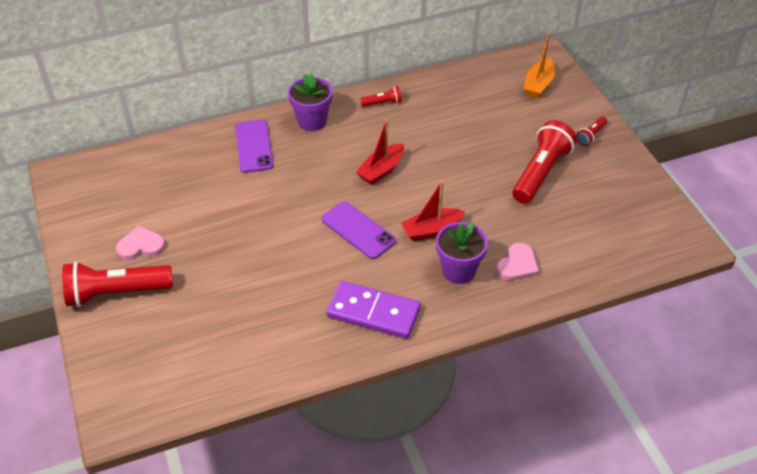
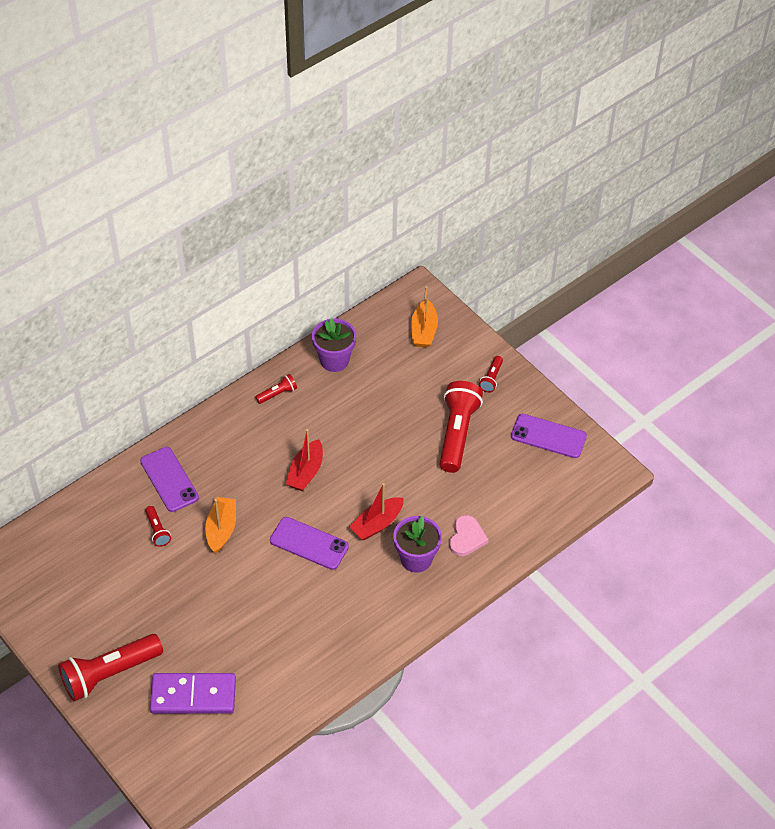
camera: 20 degrees left, 5 degrees up
pink heart [116,226,165,260] -> none
purple flower pot [288,73,333,131] -> purple flower pot moved to [312,318,356,372]
purple domino [327,281,421,339] -> purple domino moved to [150,673,236,714]
none -> red flashlight [145,506,171,547]
none -> orange boat [205,497,236,553]
none -> purple phone [511,414,587,458]

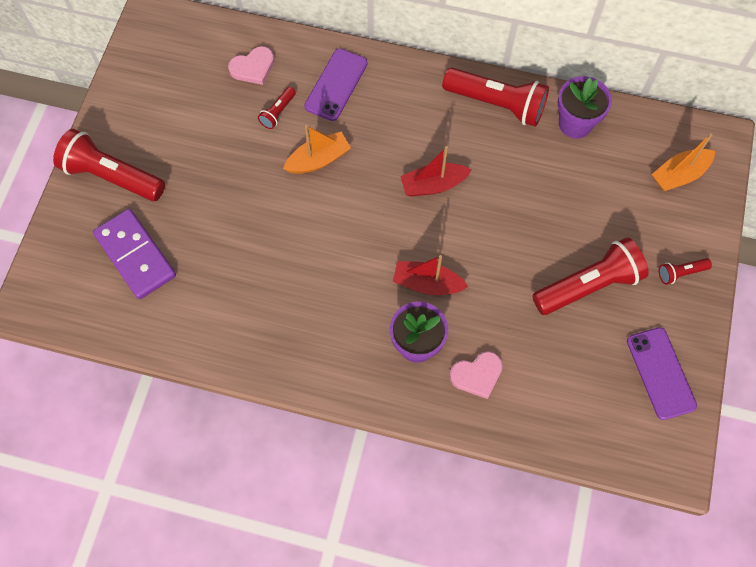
camera: 55 degrees right, 15 degrees up
red flashlight [255,374,297,404] -> red flashlight [442,68,549,127], size x2.16
purple phone [270,517,349,570] -> none
none -> pink heart [228,46,274,85]

